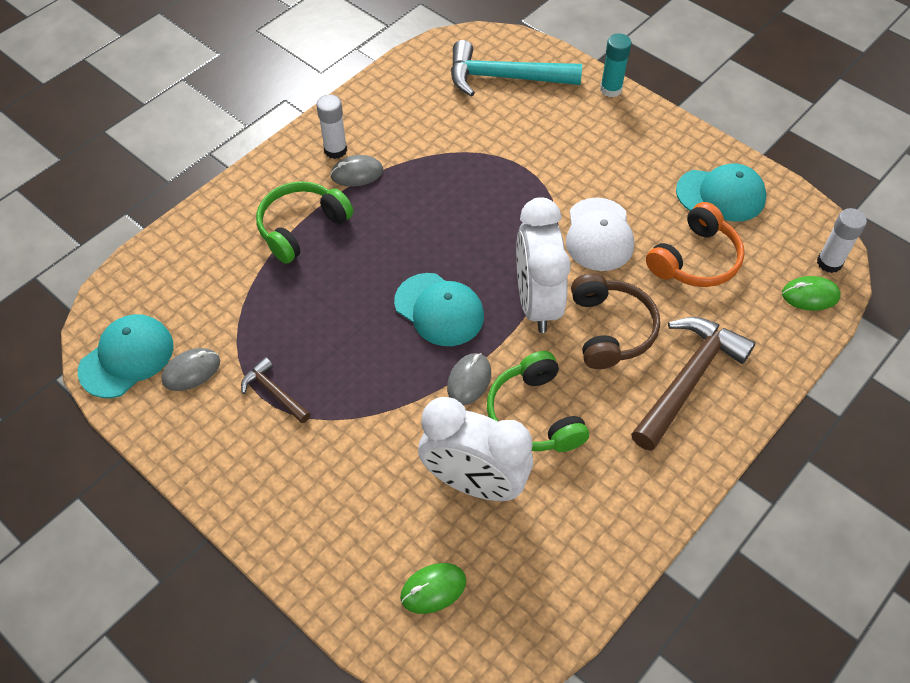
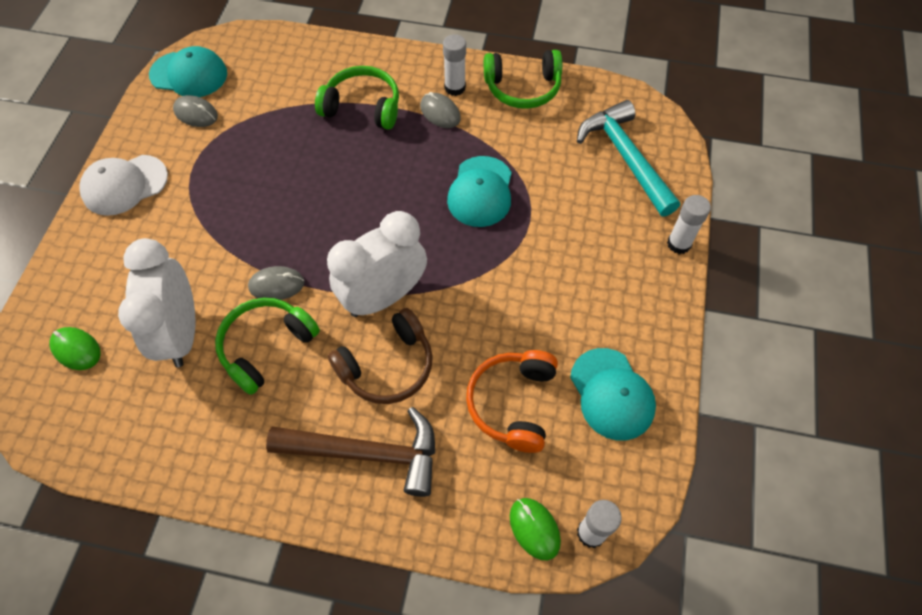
camera: 60 degrees right, 5 degrees up
brown hammer [241,357,311,423] -> none
turquoise cap [394,273,484,346] -> turquoise cap moved to [447,156,512,227]
white cap [566,198,634,271] -> white cap moved to [80,155,168,216]
turquoise glue stick [600,34,632,97] -> white glue stick [667,195,711,254]
orange headphones [646,202,745,287] -> orange headphones turned 90 degrees clockwise [466,350,558,453]
none -> green headphones [484,50,562,109]

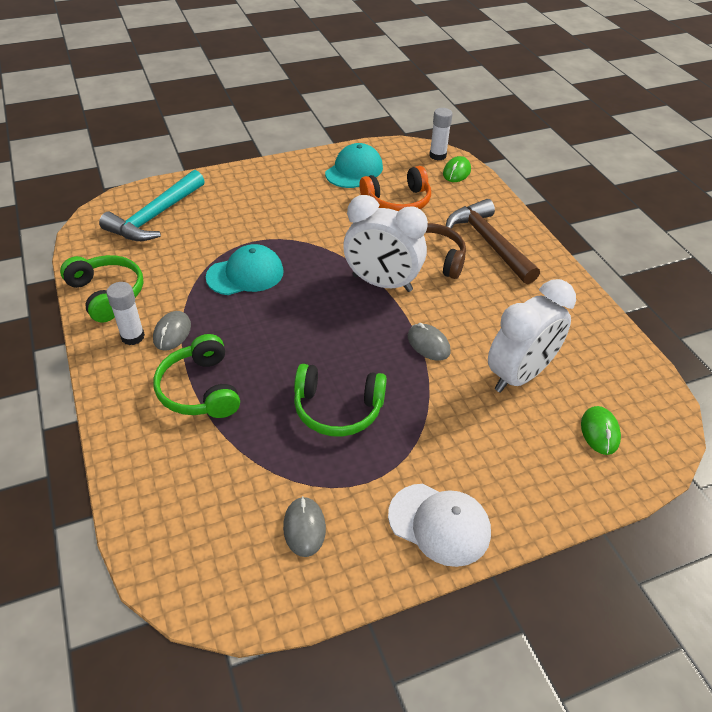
camera: 125 degrees left, 15 degrees down
turquoise cap [149,46,227,97] -> none
green headphones [215,298,320,395] -> green headphones moved to [294,364,387,437]
white glue stick [667,195,711,254] -> none

